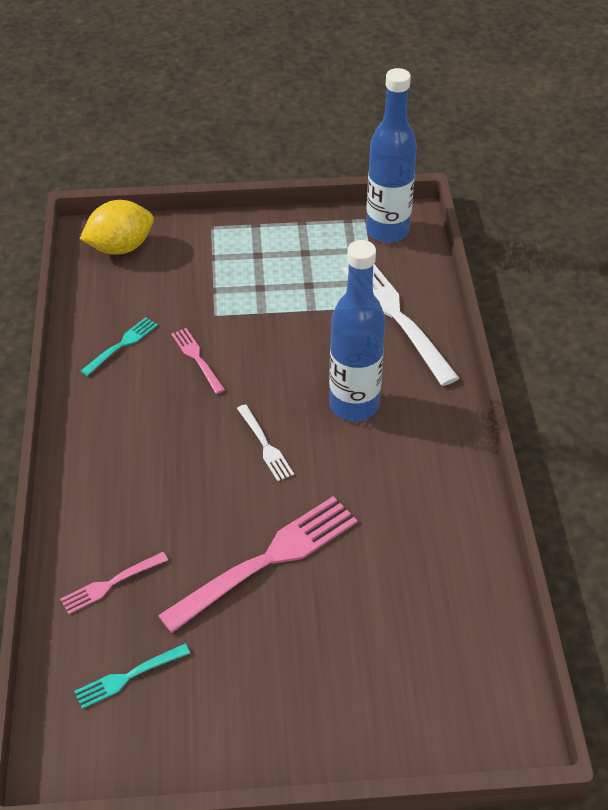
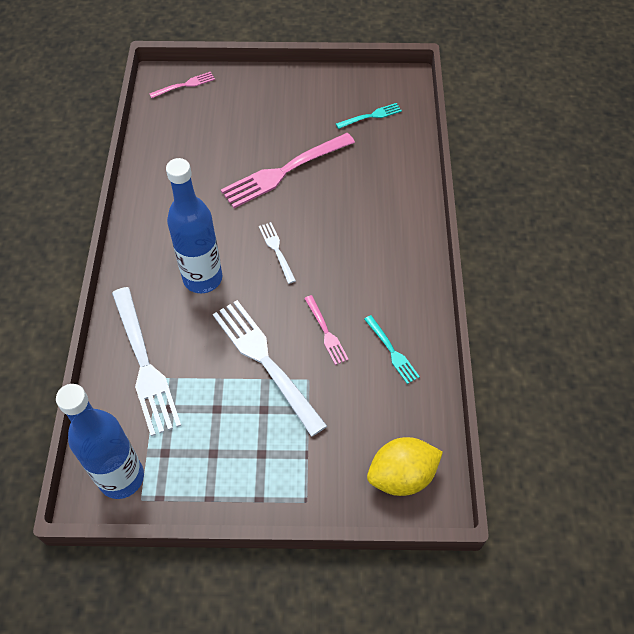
camera: 175 degrees left, 10 degrees up
pink fork [60,552,168,614] -> pink fork moved to [149,72,215,98]
turquoise fork [81,317,158,376] -> turquoise fork turned 75 degrees counterclockwise [364,315,420,384]
none -> white fork [213,300,327,437]

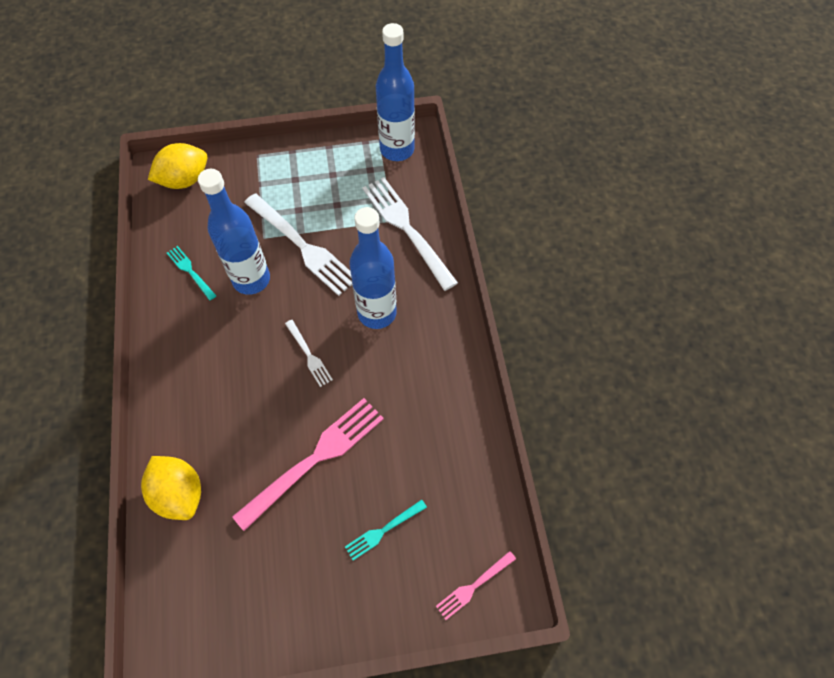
camera: 170 degrees right, 5 degrees up
pink fork [304,295,349,365] -> blue bottle [198,169,270,295]
turquoise fork [336,103,402,129] -> turquoise fork moved to [345,500,427,561]
none -> yellow lemon [141,456,201,520]

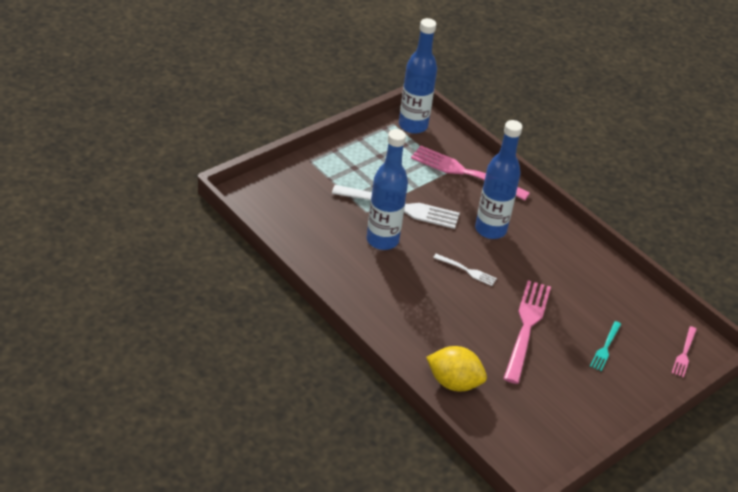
camera: 35 degrees left, 20 degrees down
yellow lemon [148,143,207,189] -> none
turquoise fork [167,246,216,301] -> none
white fork [362,177,458,291] -> pink fork [411,145,530,200]

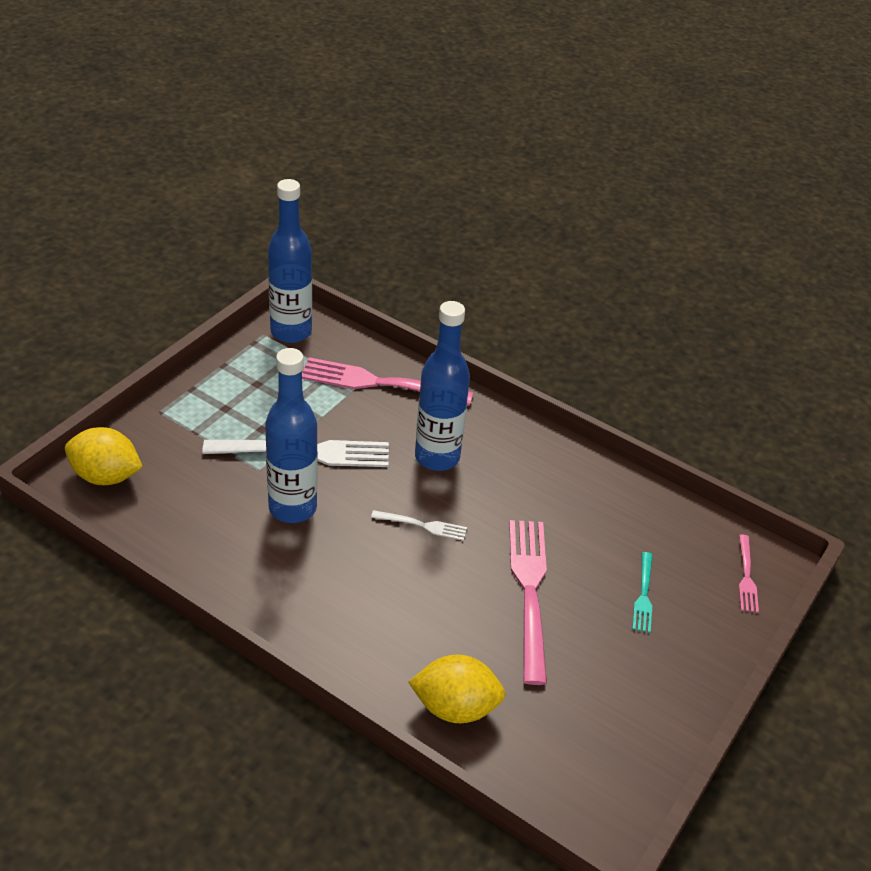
camera: 15 degrees left, 0 degrees up
none -> yellow lemon [65,427,143,485]

